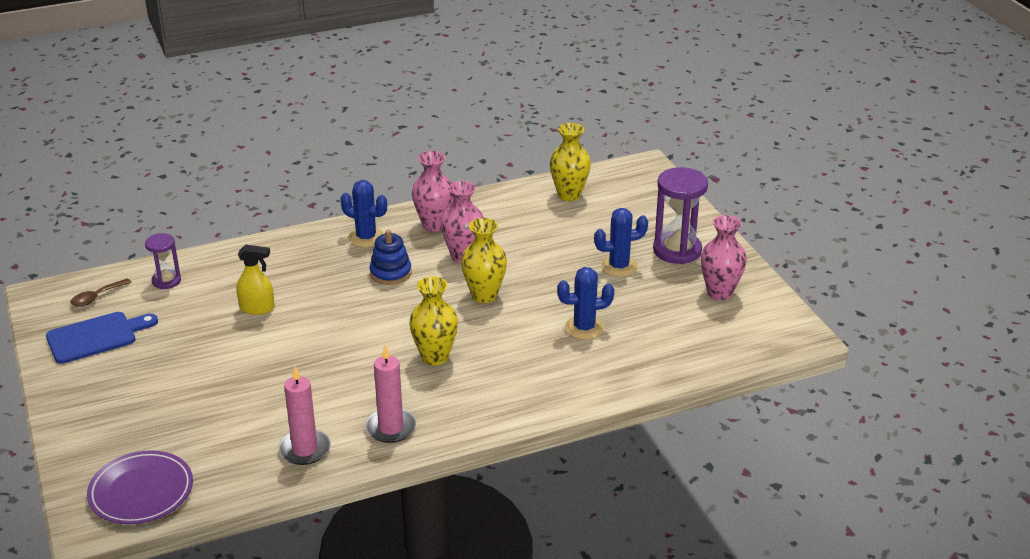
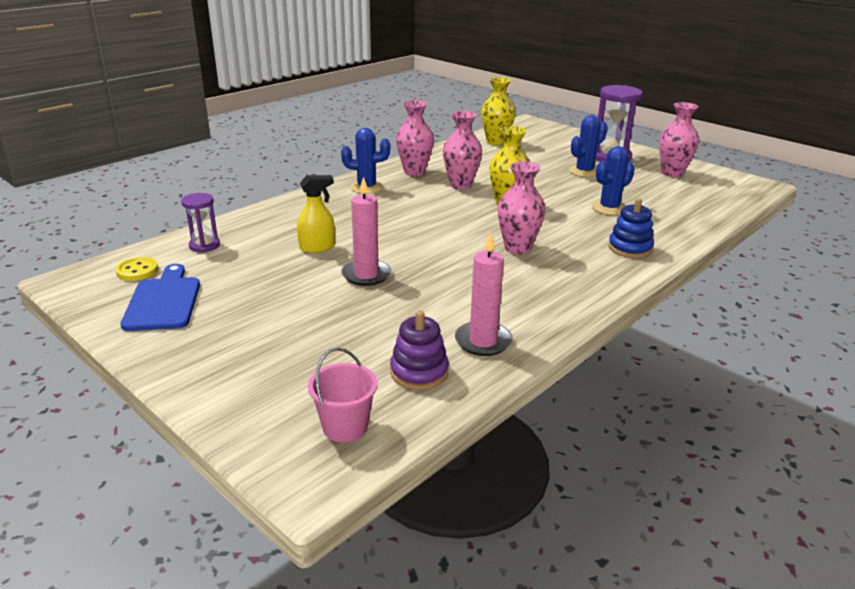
camera: 25 degrees left, 5 degrees down
blue cutting board [46,312,158,364] -> blue cutting board turned 45 degrees counterclockwise [120,264,200,331]
brown spoon [70,278,132,307] -> yellow button [115,257,158,281]
purple plate [87,450,193,524] -> pink bucket [308,348,378,443]
pink candle [365,345,416,443] -> pink candle moved to [341,177,391,286]
blue stacking toy [369,230,411,285] -> blue stacking toy moved to [608,198,654,258]
yellow vase [409,276,458,366] -> pink vase [498,162,546,255]
none -> purple stacking toy [390,311,449,390]

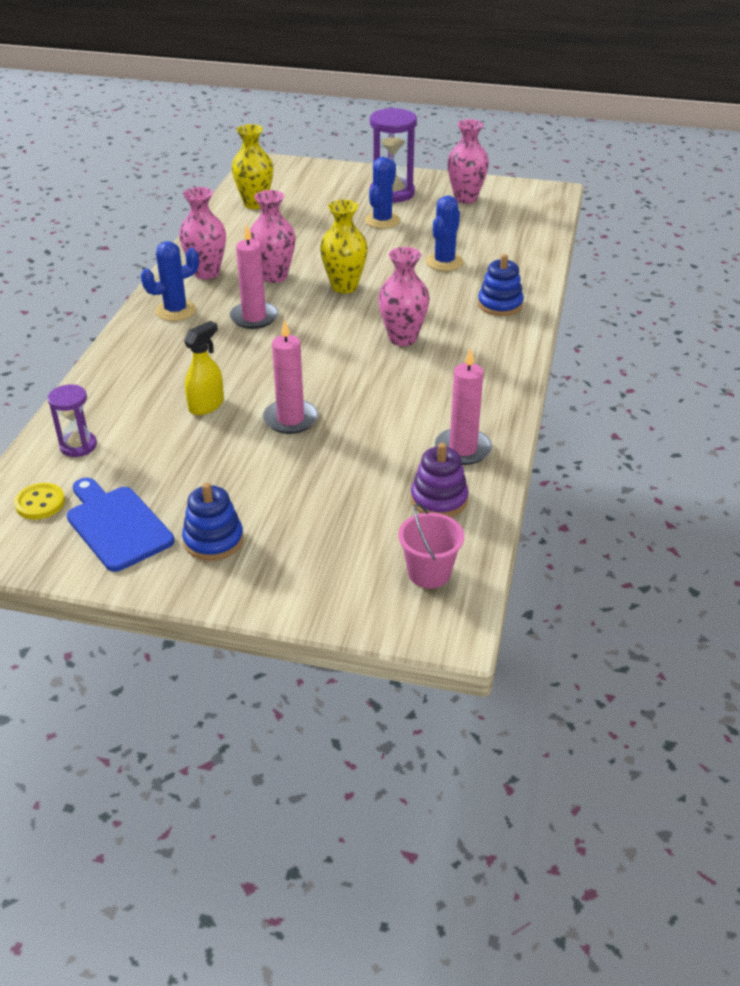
camera: 30 degrees left, 10 degrees up
none -> blue stacking toy [182,483,244,561]
none -> pink candle [230,224,278,329]

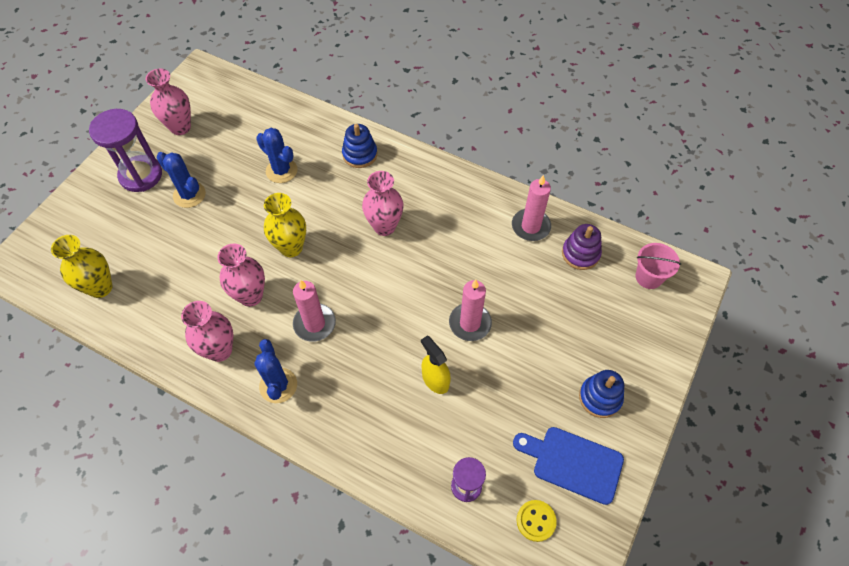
camera: 75 degrees left, 20 degrees up
blue cutting board [67,478,175,572] -> blue cutting board turned 45 degrees clockwise [513,427,624,505]

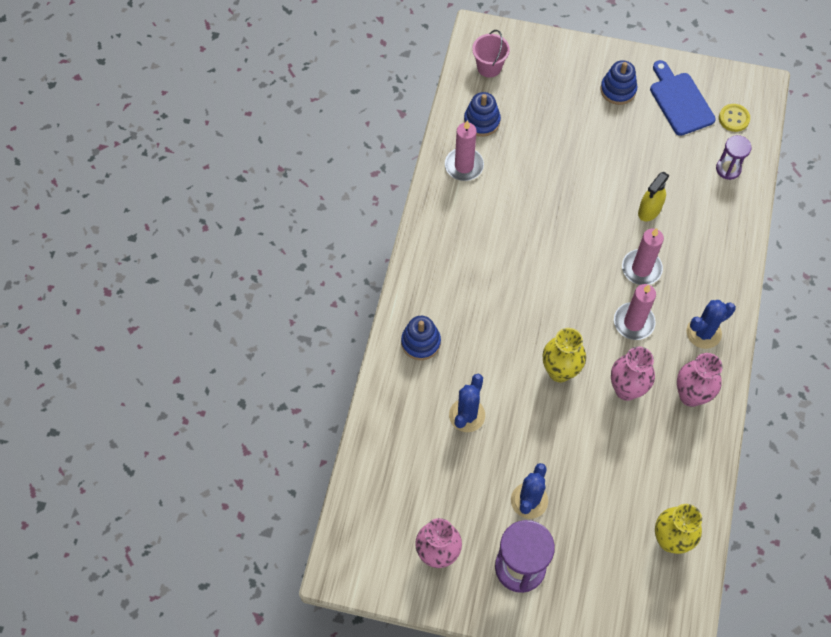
camera: 105 degrees left, 5 degrees up
pink vase [362,171,403,236] -> none
pink candle [449,280,492,341] -> pink candle moved to [622,228,664,285]
blue cutting board [513,427,624,505] -> blue cutting board turned 150 degrees clockwise [650,60,716,136]
purple stacking toy [562,224,602,270] -> blue stacking toy [464,92,501,137]

